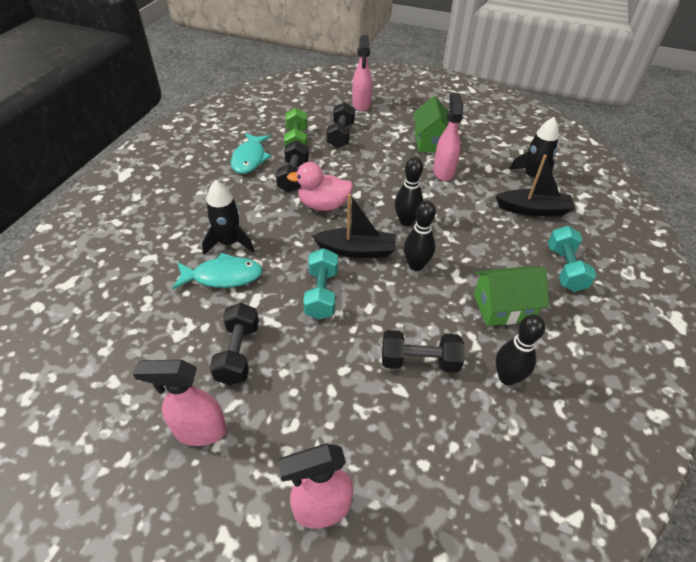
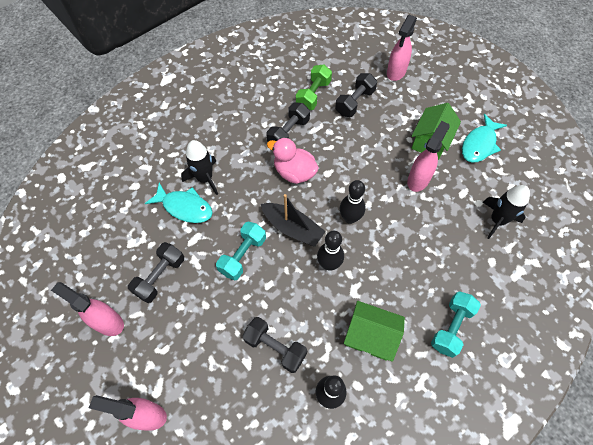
camera: 30 degrees right, 15 degrees up
turquoise fish [231,133,271,174] -> turquoise fish moved to [462,114,507,163]
black boat [496,155,575,216] -> none

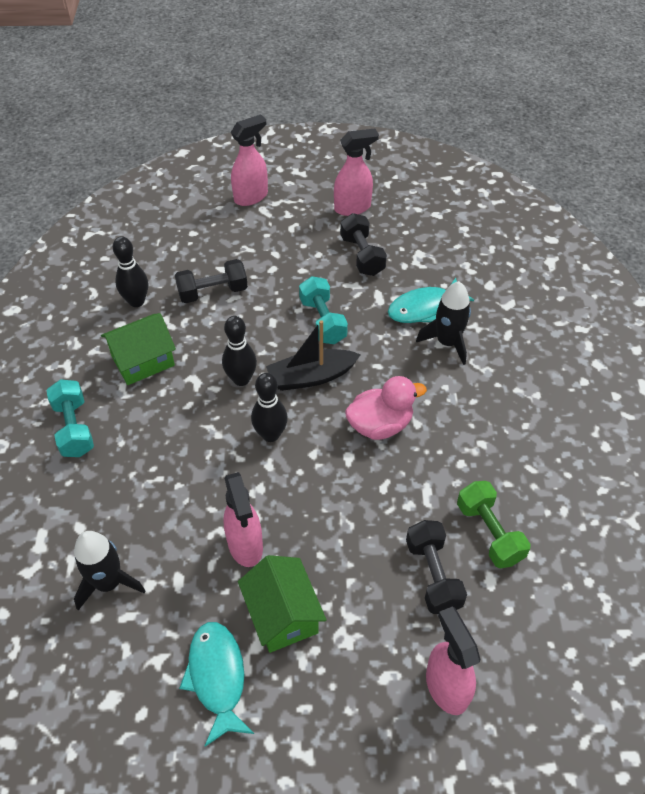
camera: 130 degrees right, 10 degrees down
black dumbbell [267,102,310,142] -> none

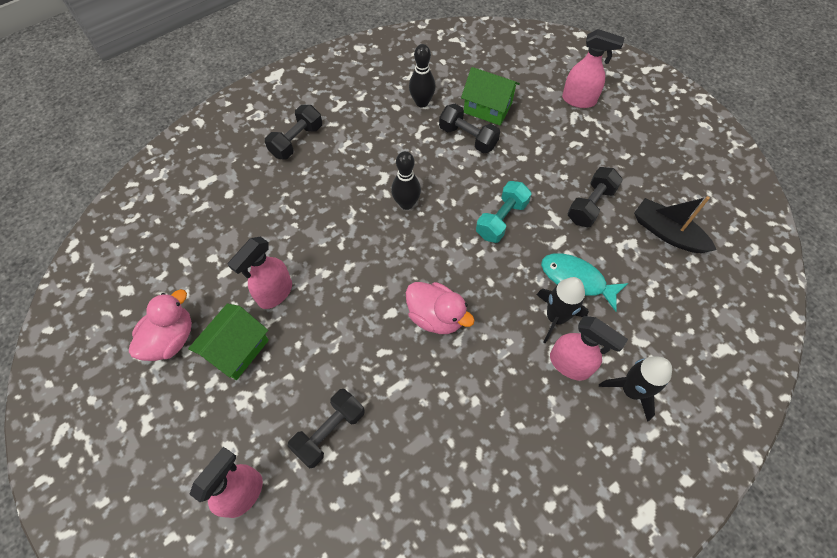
camera: 55 degrees right, 10 degrees up
turquoise dumbbell [46,379,94,457] -> black dumbbell [265,105,322,160]
black rocket [74,531,146,610] -> black rocket moved to [599,356,672,422]
green house [101,313,176,385] -> green house moved to [461,67,520,125]
turquoise fish [179,622,254,747] -> pink duck [129,289,192,361]
black bowling pin [251,373,288,442] -> none
black boat [266,320,361,391] -> black boat moved to [634,196,717,253]
pink spray bottle [334,129,379,216] -> pink spray bottle moved to [550,316,628,381]
green dumbbell [457,481,531,569] -> none

